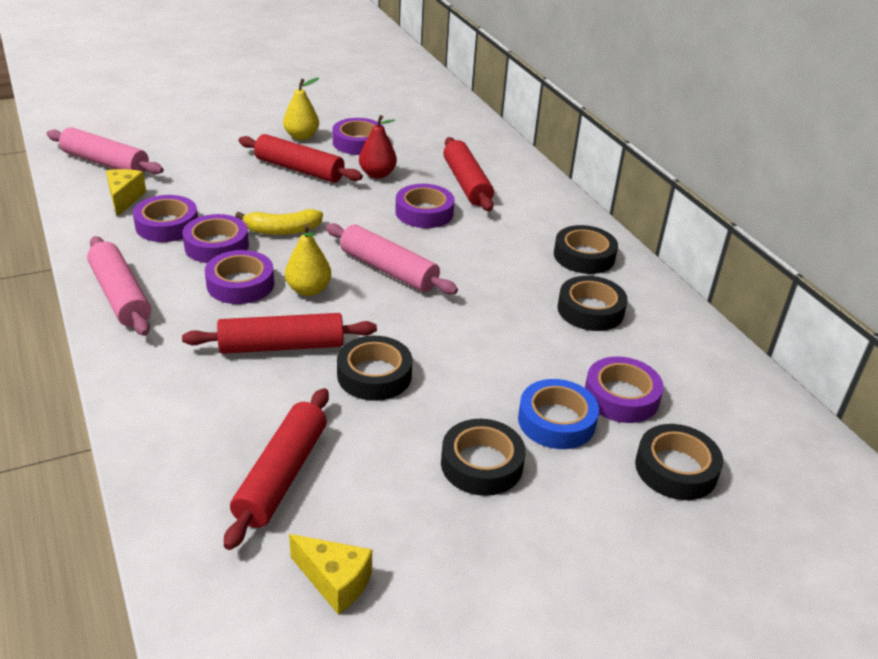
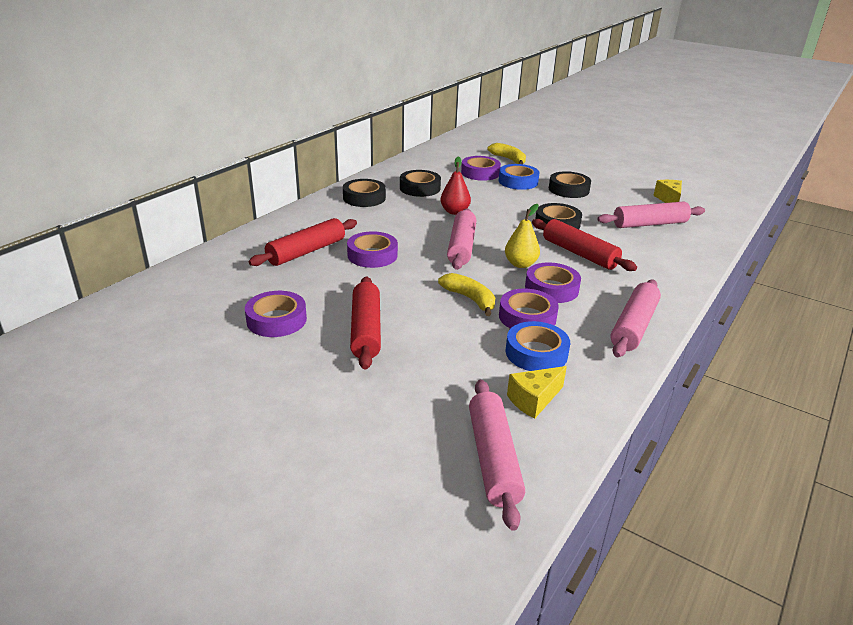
camera: 120 degrees left, 5 degrees down
purple tape [133,195,198,242] -> blue tape [506,321,570,371]
red rolling pin [224,388,329,550] -> pink rolling pin [597,202,705,228]
yellow pear [283,78,319,140] -> none
red pear [359,115,397,179] -> red pear moved to [440,156,471,215]
black tape [635,424,723,500] -> yellow banana [488,143,526,164]

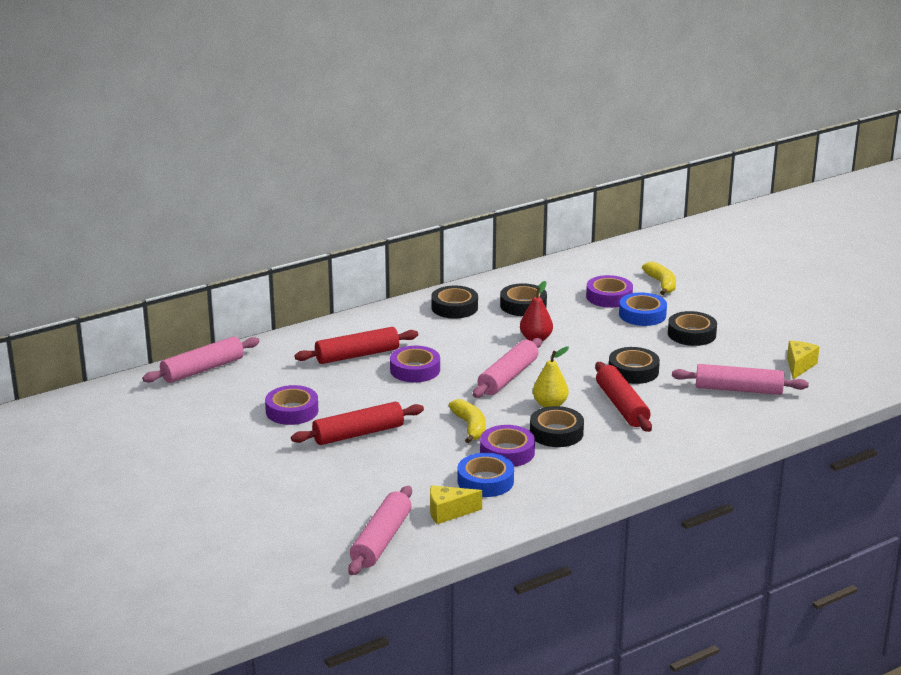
camera: 25 degrees right, 5 degrees down
red rolling pin [350,276,381,370] -> red rolling pin turned 45 degrees clockwise [291,402,424,445]
purple tape [525,262,581,303] -> black tape [530,406,584,447]
pink rolling pin [610,280,661,357] -> pink rolling pin moved to [142,337,260,383]

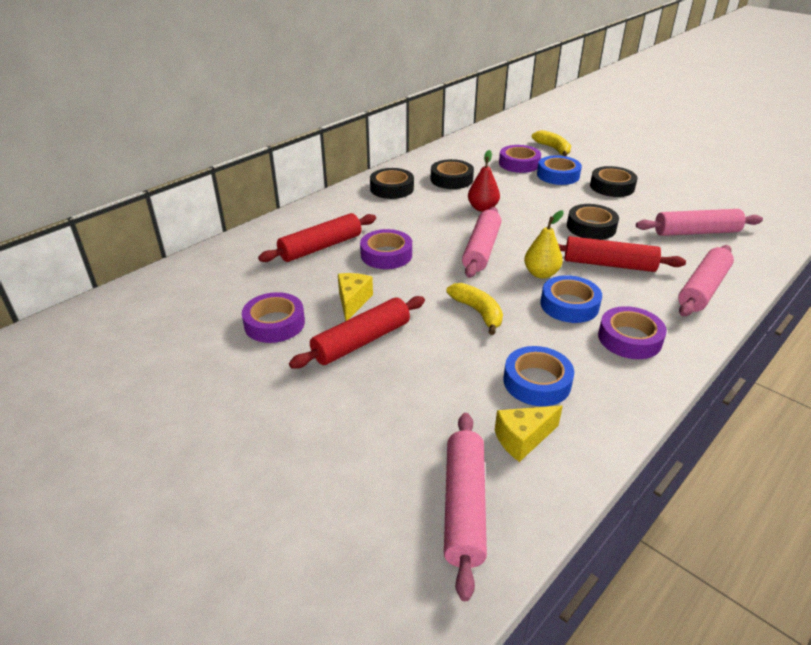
camera: 15 degrees left, 10 degrees up
pink rolling pin [142,337,260,383] -> pink rolling pin moved to [678,245,734,317]
purple tape [480,425,535,467] -> purple tape moved to [598,306,667,359]
black tape [530,406,584,447] -> blue tape [540,275,602,323]
red rolling pin [595,362,652,432] -> red rolling pin turned 45 degrees counterclockwise [558,236,686,272]
yellow cheese [787,341,820,379] -> yellow cheese moved to [338,273,373,321]

